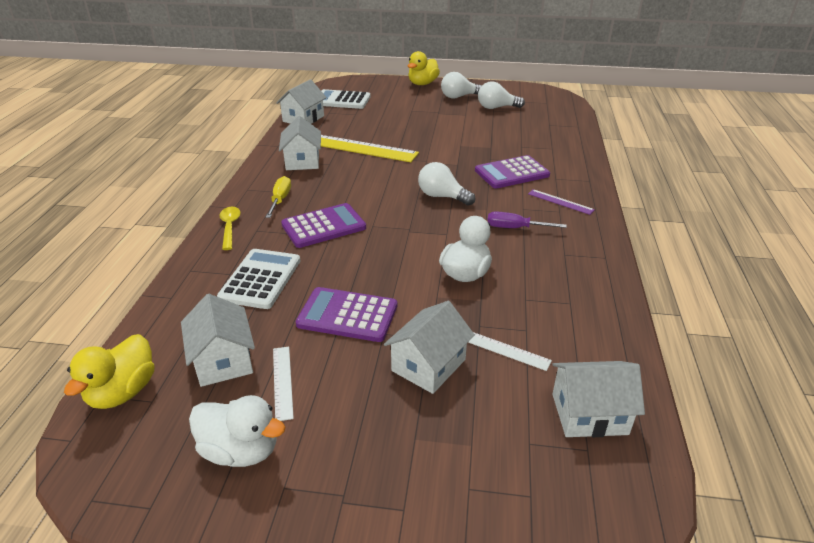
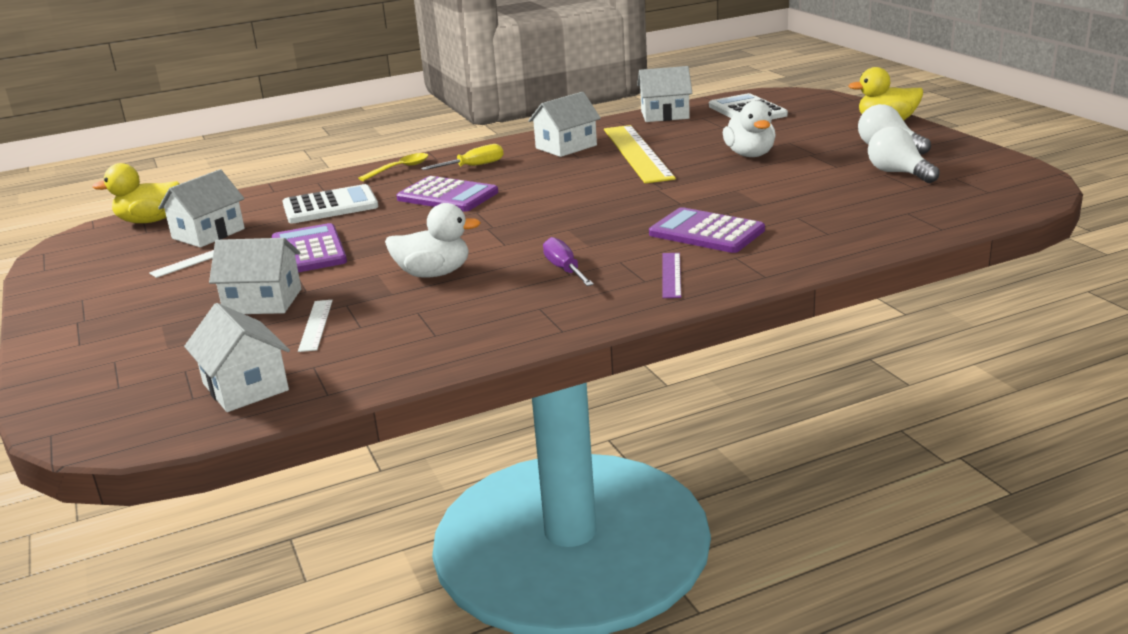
camera: 60 degrees right, 10 degrees down
white duck [189,395,285,467] -> white duck moved to [723,100,776,157]
white light bulb [418,162,476,206] -> none

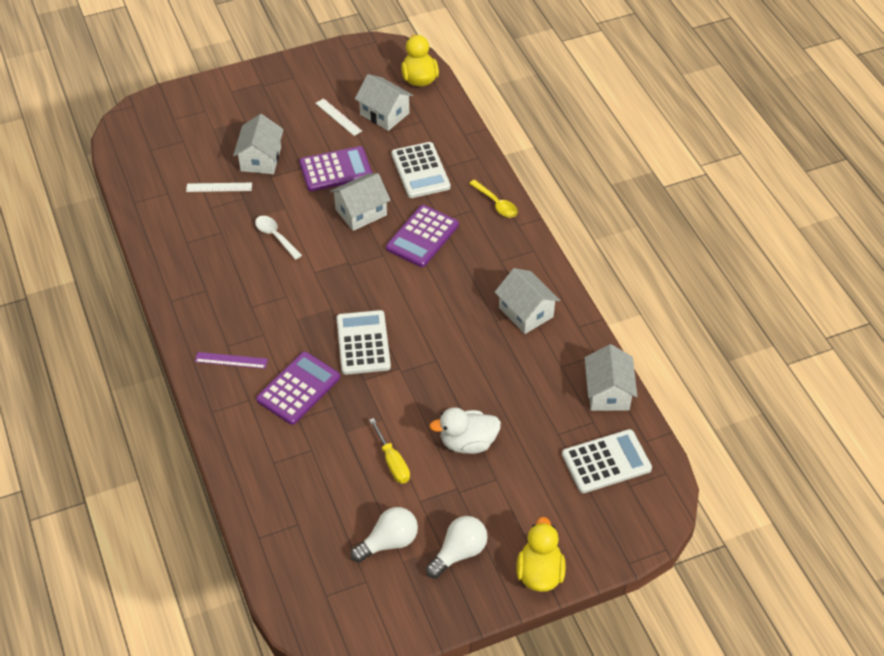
camera: 90 degrees right, 25 degrees up
white house [184,303,290,412] -> white house moved to [330,173,391,231]
white duck [385,203,481,278] -> white spoon [255,216,302,260]
yellow screwdriver [421,144,503,170] -> yellow screwdriver moved to [369,418,410,483]
purple screwdriver [543,237,594,286] -> none
yellow ruler [604,125,676,184] -> none
none -> white calculator [336,310,391,375]

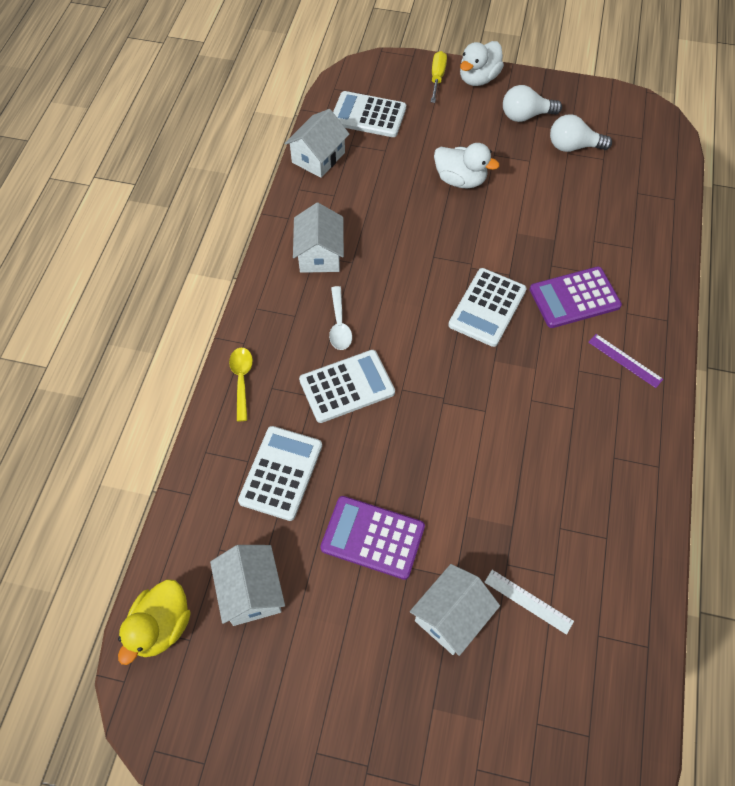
camera: 145 degrees left, 10 degrees up
white spoon [255,216,302,260] -> white spoon moved to [329,286,352,350]
white ruler [315,98,362,136] -> none
white house [330,173,391,231] -> none
yellow screwdriver [369,418,410,483] -> yellow screwdriver moved to [431,51,447,103]
purple calculator [386,205,459,267] -> white calculator [299,350,395,423]
yellow duck [516,517,566,592] -> white duck [460,41,504,86]

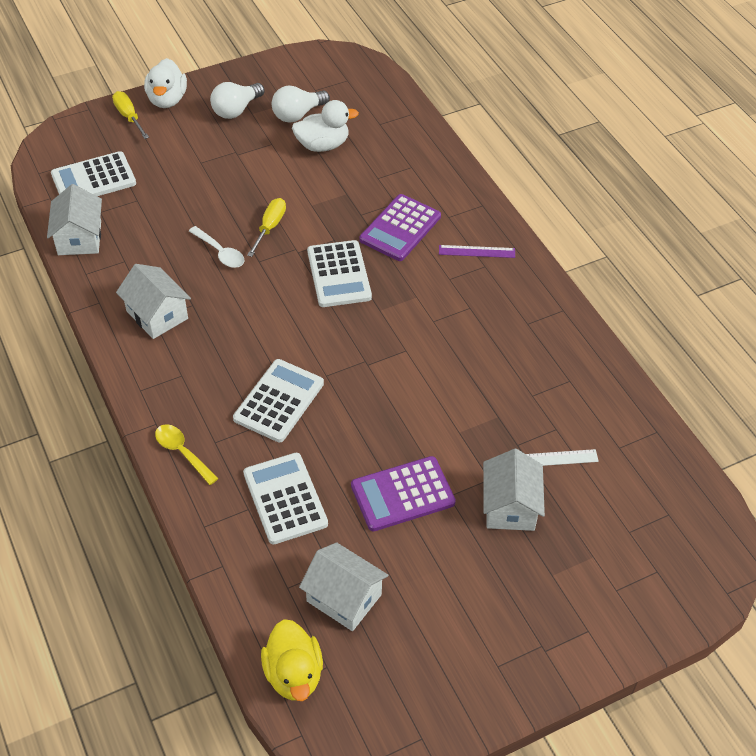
camera: 40 degrees left, 10 degrees down
white spoon [329,286,352,350] -> white spoon moved to [189,226,245,268]
white duck [434,143,500,188] -> white duck moved to [292,100,359,152]
none -> yellow screwdriver [247,198,286,257]

